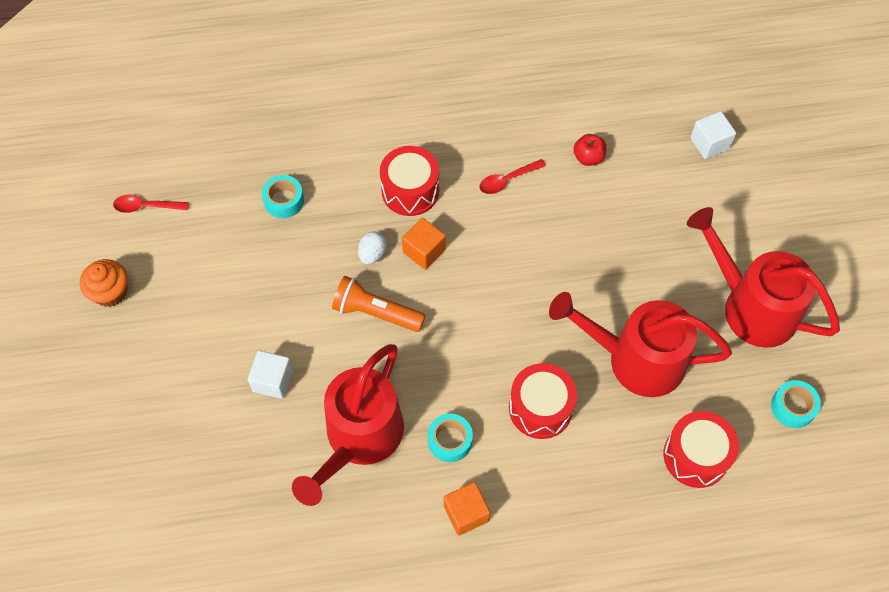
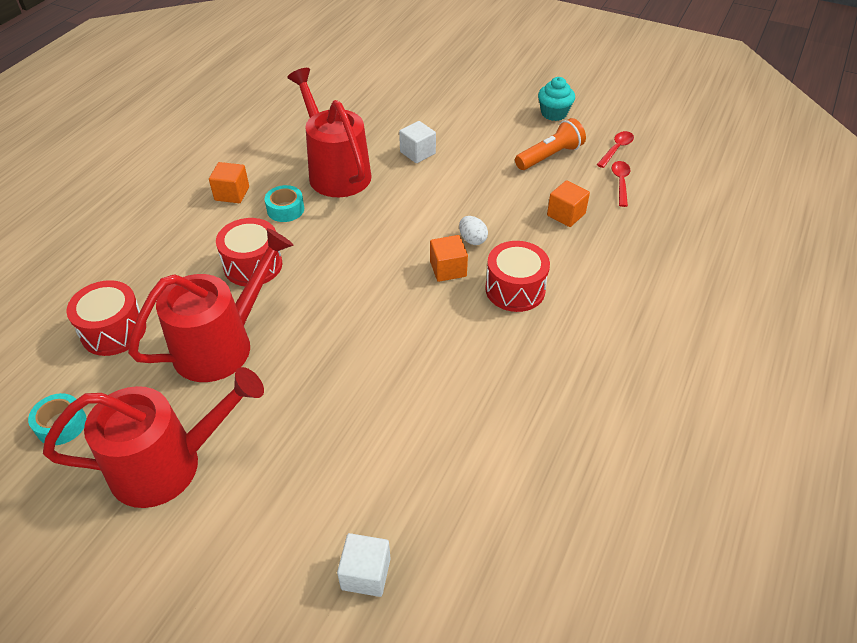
camera: 125 degrees right, 15 degrees down
orange cupcake [80,259,128,307] -> turquoise cupcake [538,77,575,121]
turquoise tape [262,175,304,218] -> orange cube [547,180,590,227]
orange flashlight [332,276,426,332] -> orange flashlight moved to [515,118,586,170]
red spoon [479,159,546,194] -> red spoon moved to [612,161,630,207]
red apple [573,134,606,166] -> none

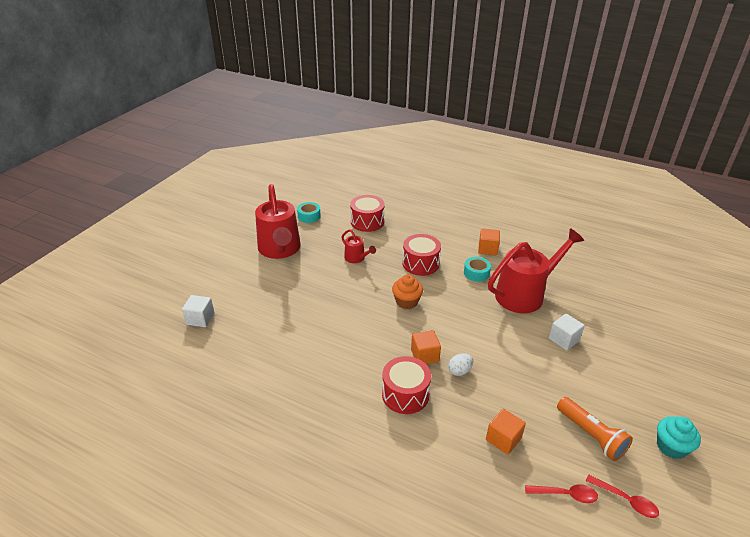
camera: 90 degrees right, 10 degrees down
red watering can [128,228,293,382] -> red watering can [342,229,376,263], size x0.47
none -> orange cupcake [392,275,423,309]

